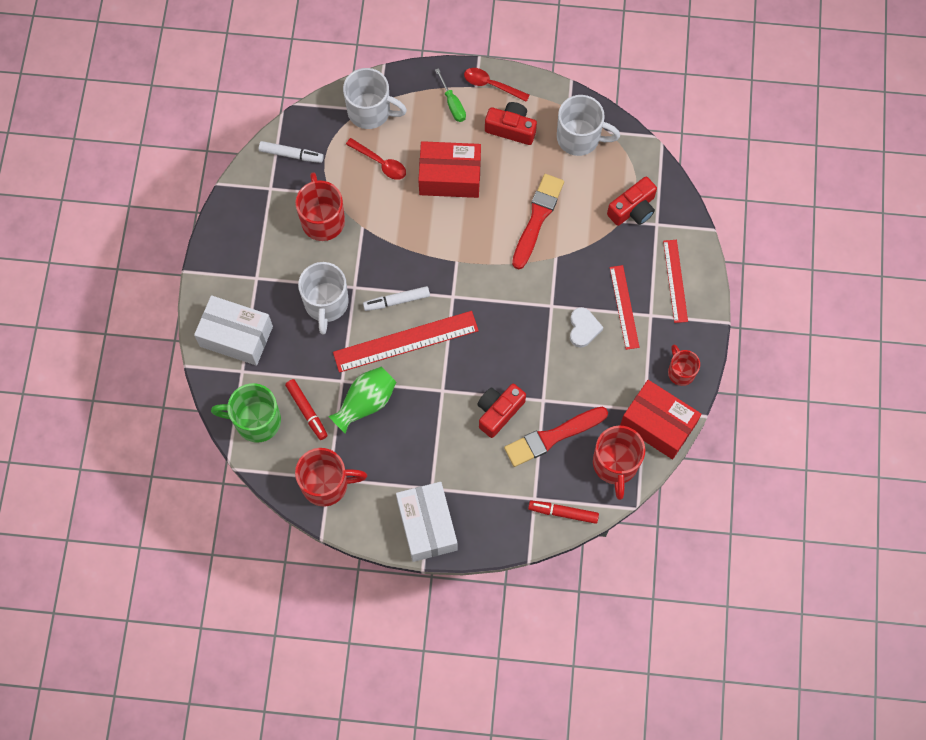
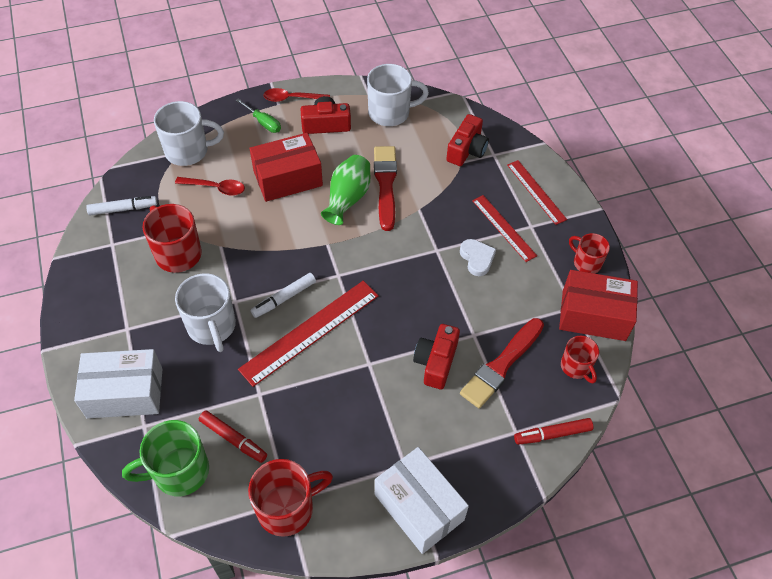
camera: 25 degrees left, 15 degrees down
green vase [328,367,396,433] -> green vase moved to [321,155,370,225]
red mug [593,426,645,500] -> red mug [561,336,599,383], size x0.61

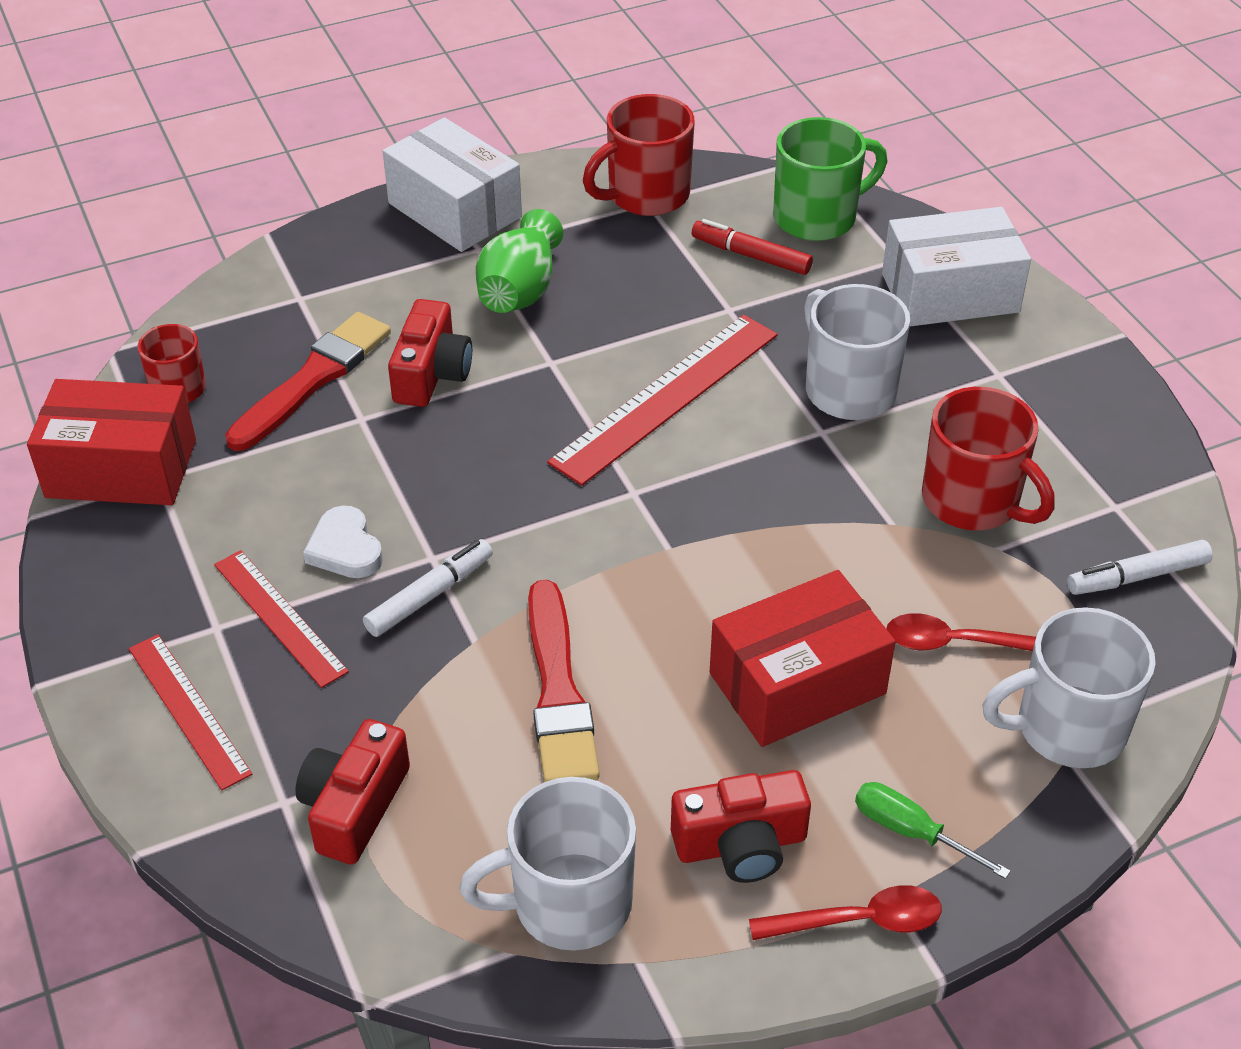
camera: 175 degrees right, 10 degrees down
white marker [251,273,316,318] -> white marker moved to [363,539,493,637]
green vase [321,155,370,225] -> green vase moved to [476,209,563,313]
red marker [514,418,593,445] -> none
red mug [569,233,610,274] -> none

